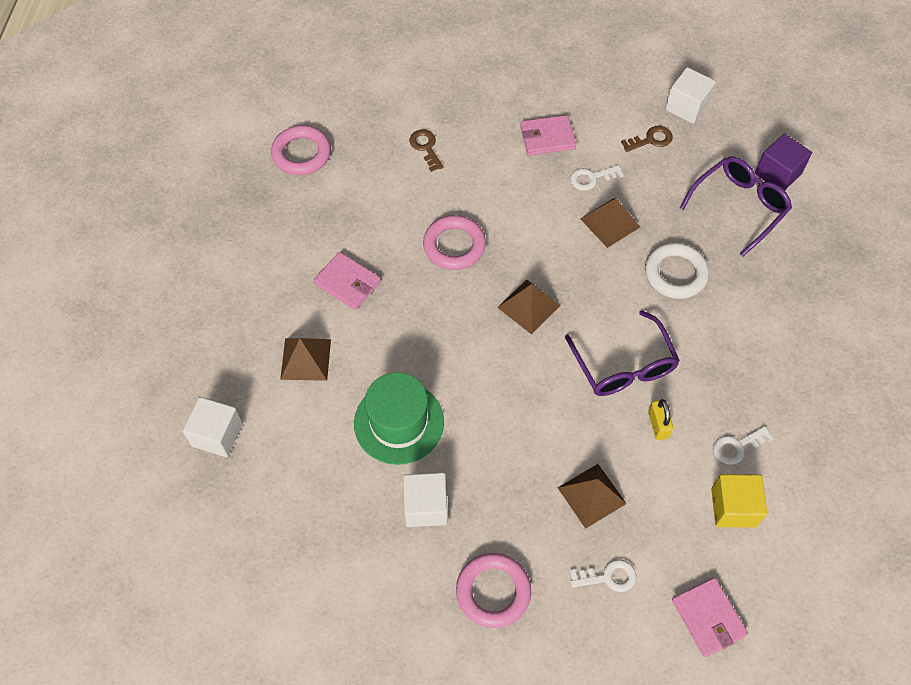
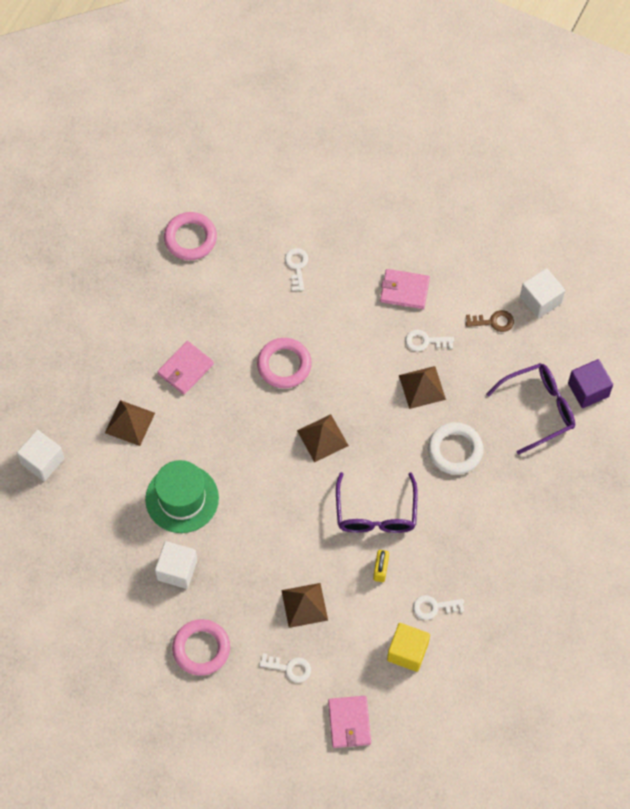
camera: 20 degrees right, 5 degrees up
pink wallet [313,252,381,310] -> pink wallet turned 75 degrees clockwise [157,341,214,395]
brown key [409,130,444,172] -> white key [285,248,308,291]

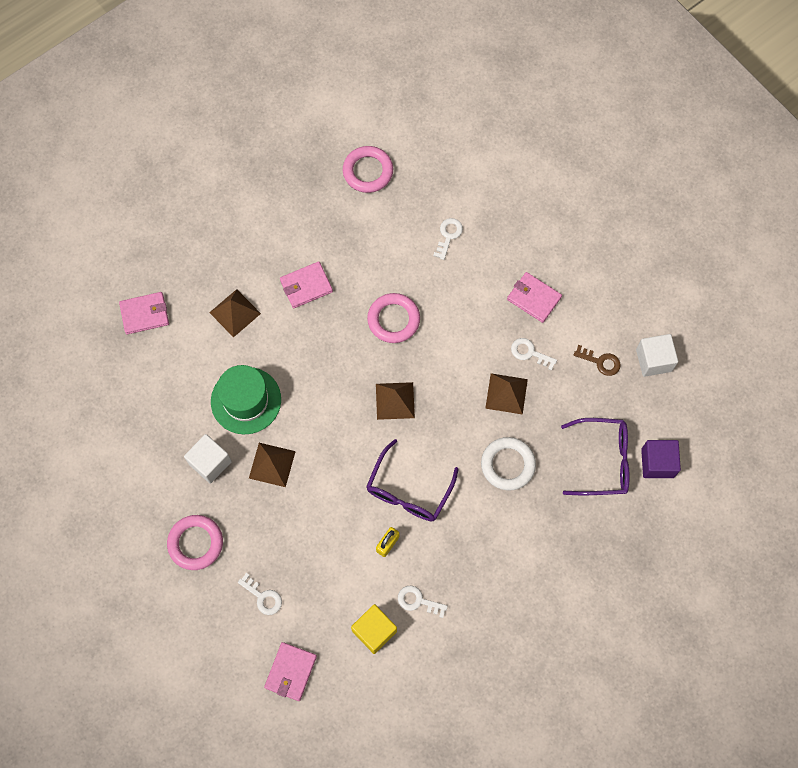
camera: 25 degrees right, 5 degrees up
white cube [17,430,65,481] -> pink wallet [119,292,169,335]
brown pyramid [281,583,328,628] -> brown pyramid moved to [249,443,296,487]

